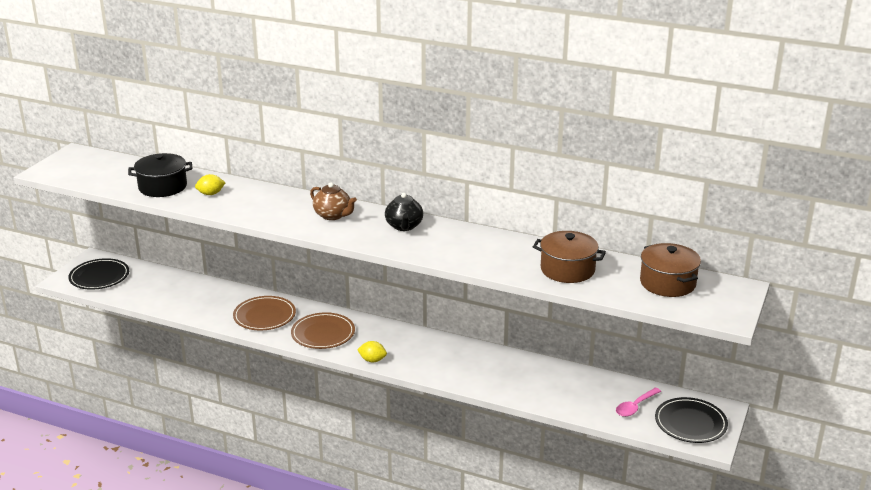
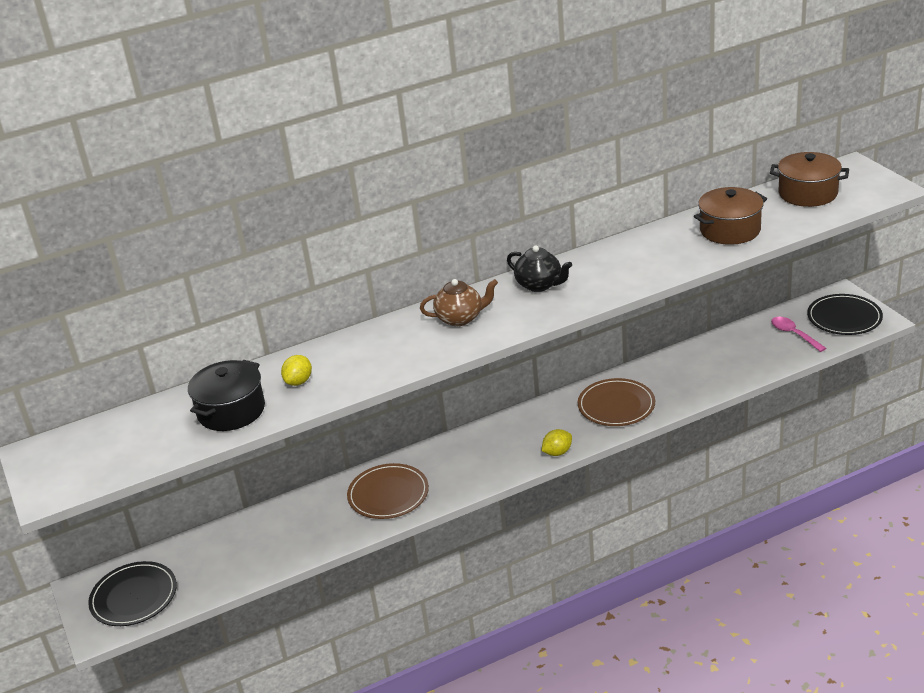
camera: 45 degrees left, 5 degrees up
brown plate [291,312,355,349] -> brown plate moved to [578,378,655,426]
pink spoon [616,388,661,417] -> pink spoon turned 150 degrees clockwise [771,317,826,352]

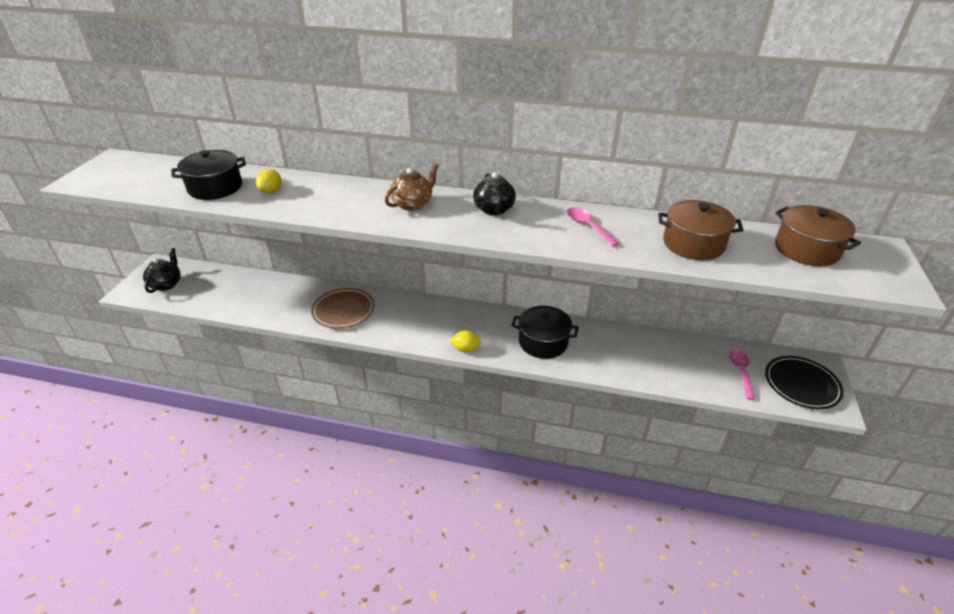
camera: 35 degrees right, 5 degrees up
black plate [88,561,177,626] -> black teapot [143,248,181,293]
yellow lemon [281,355,312,386] -> yellow lemon turned 45 degrees counterclockwise [256,169,281,193]
brown teapot [420,279,498,326] -> brown teapot turned 75 degrees counterclockwise [385,163,439,211]
brown plate [578,378,655,426] -> black pot [511,306,579,359]
none -> pink spoon [567,207,619,247]

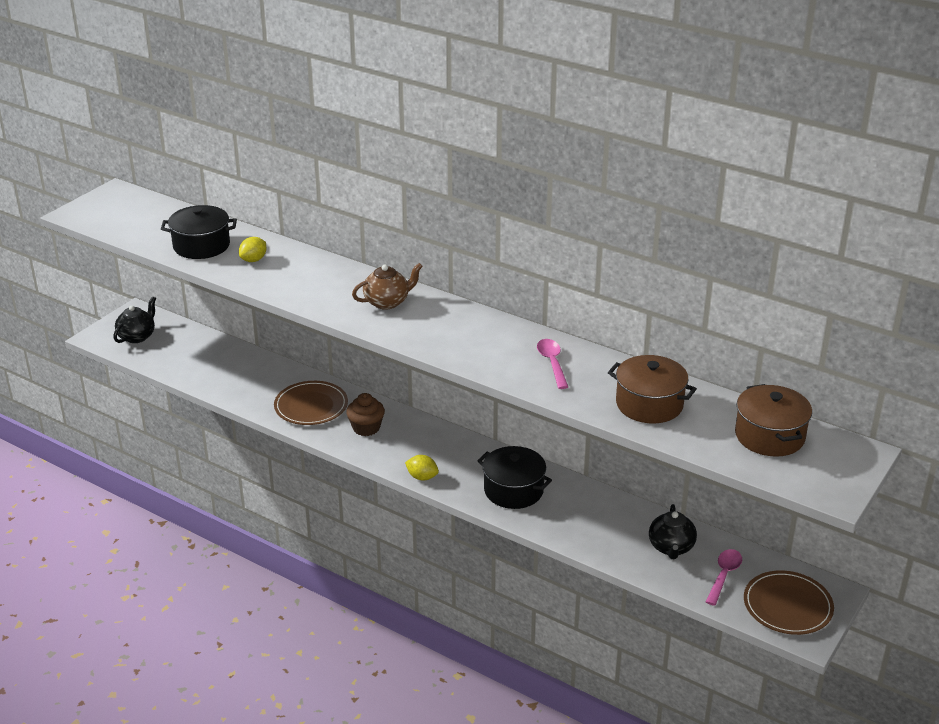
camera: 20 degrees right, 5 degrees down
black teapot [473,172,516,215] -> black teapot moved to [649,504,697,559]
black plate [765,356,844,409] -> brown plate [744,570,834,635]
none -> brown cupcake [346,393,385,436]

